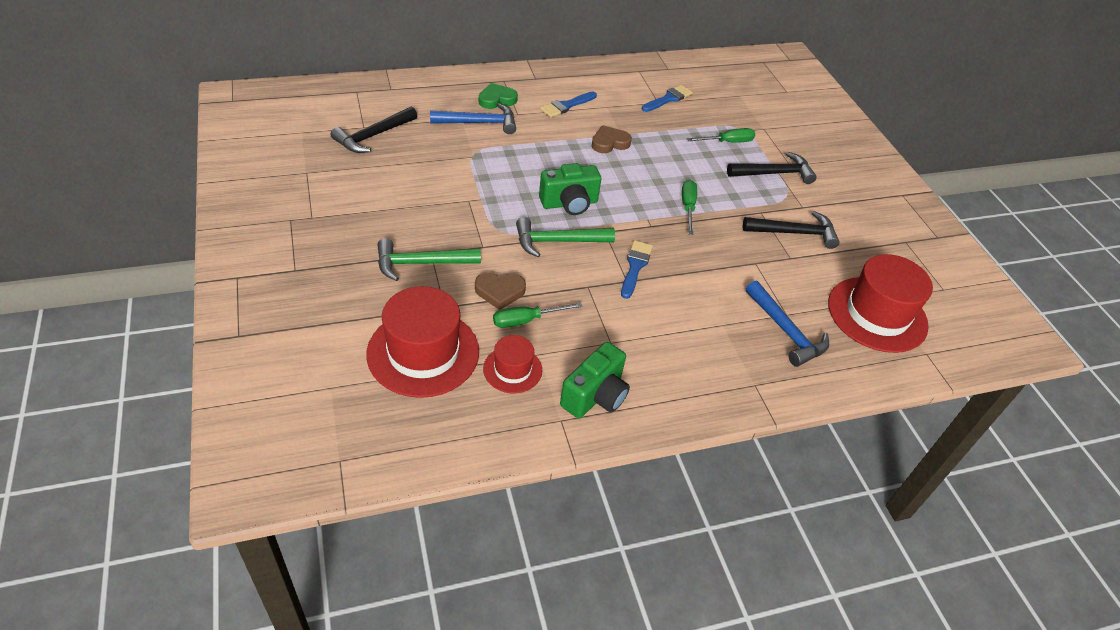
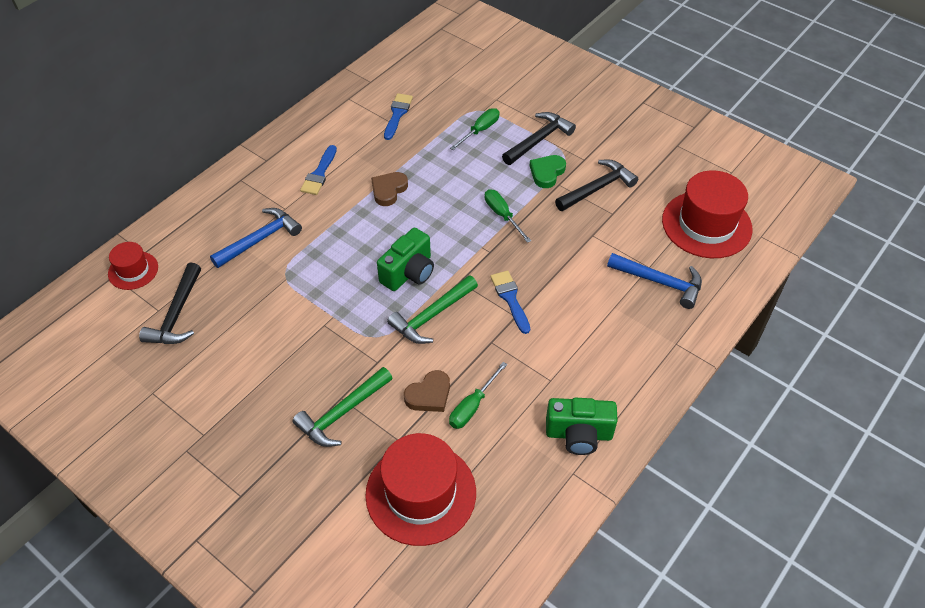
camera: 30 degrees left, 5 degrees up
green heart [479,83,518,109] -> green heart moved to [530,155,566,188]
red hat [483,335,542,393] -> red hat moved to [108,242,158,290]
green camera [560,342,630,419] -> green camera turned 90 degrees clockwise [546,398,618,455]

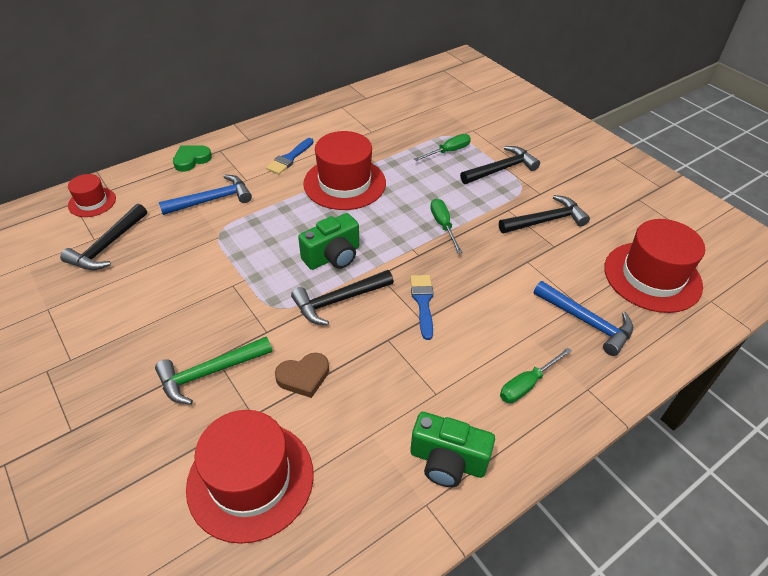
camera: 15 degrees right, 5 degrees down
brown heart [371,172,408,206] -> red hat [303,131,386,210]
blue brush [384,93,413,140] -> none
green hammer [387,275,478,344] -> black hammer [291,270,394,325]
green screwdriver [449,362,507,429] -> green screwdriver moved to [500,347,572,403]
green heart [530,155,566,188] -> green heart moved to [173,145,212,172]

